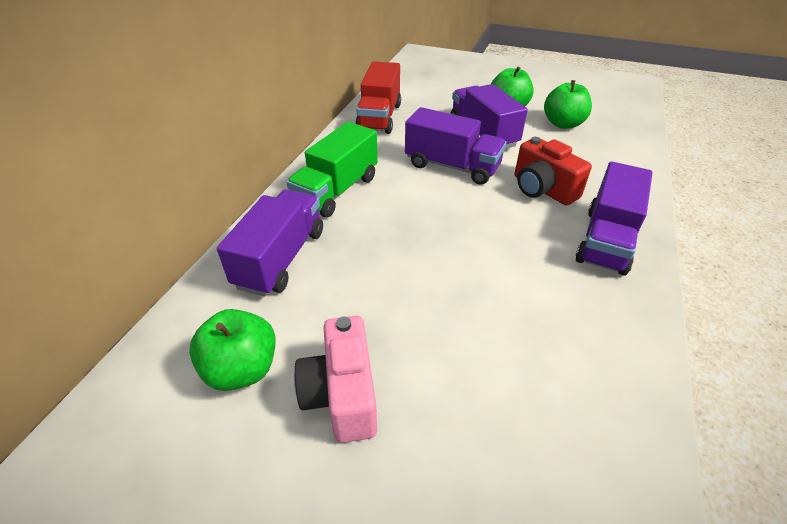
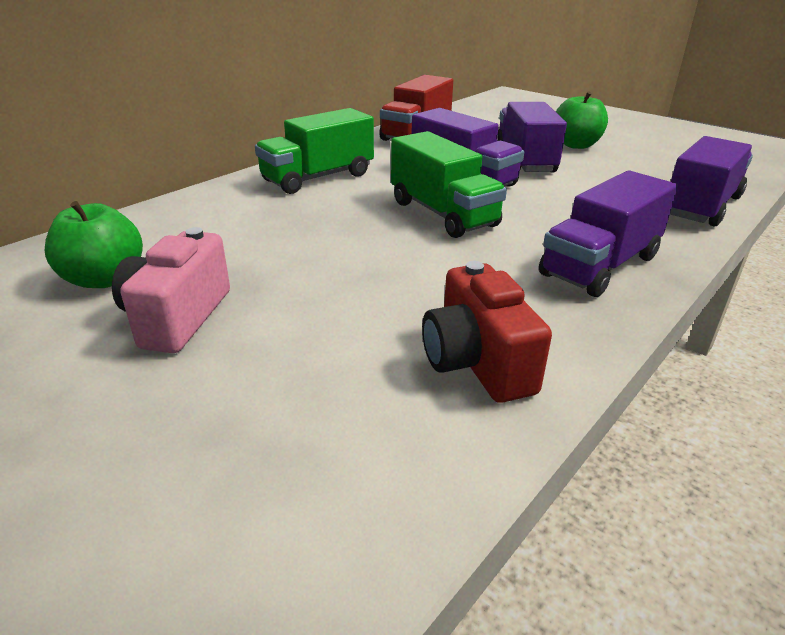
camera: 20 degrees right, 10 degrees down
purple truck [217,189,323,296] -> purple truck moved to [670,136,753,227]
red camera [515,137,592,205] -> red camera moved to [422,261,552,403]
green apple [544,80,592,129] -> none
none -> green truck [391,131,507,238]

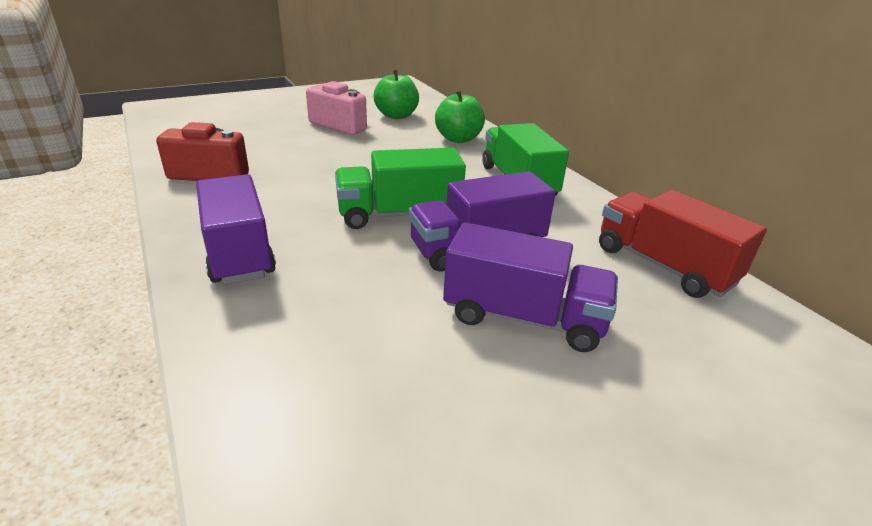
camera: 110 degrees right, 0 degrees up
green apple [556,92,608,149] -> green apple moved to [435,90,485,143]
purple truck [670,136,753,227] -> none

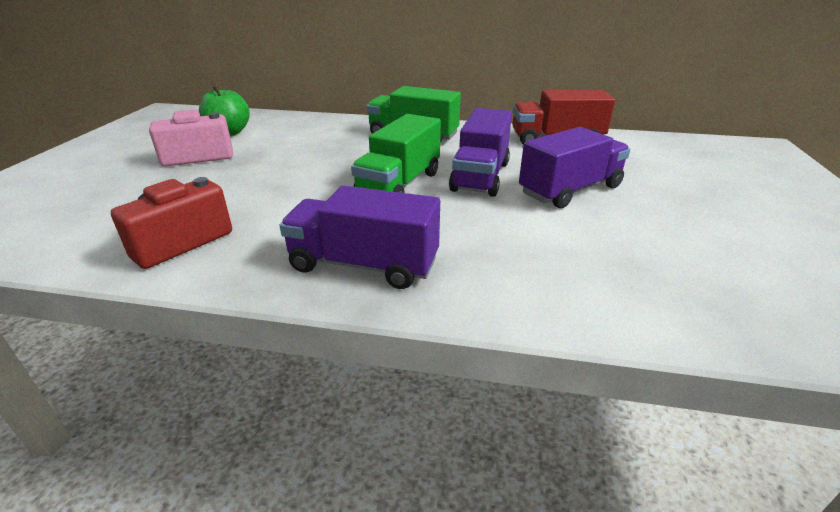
camera: 50 degrees left, 0 degrees up
green apple [435,90,485,143] -> none

